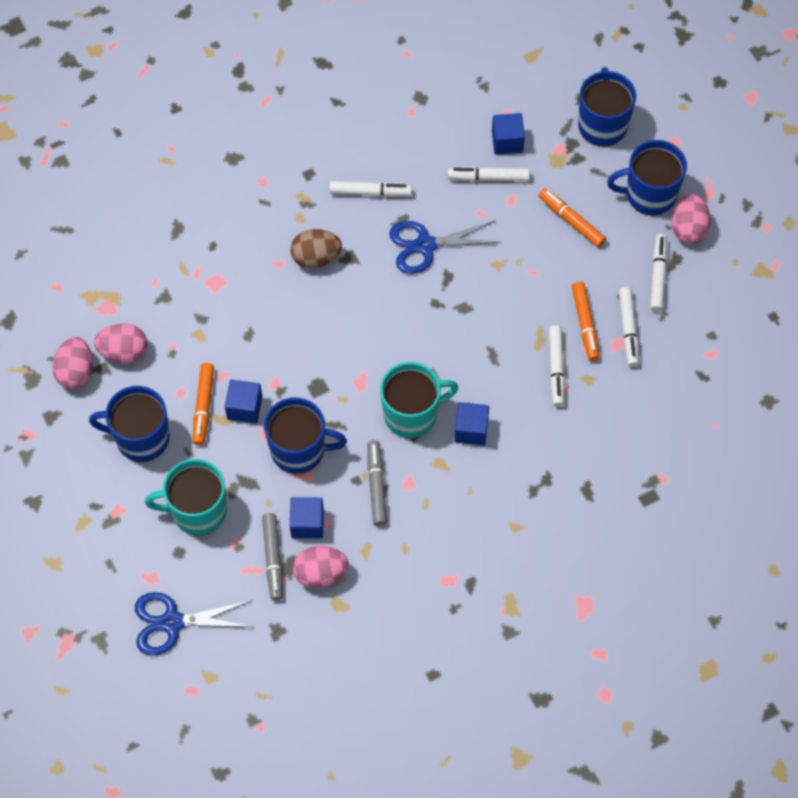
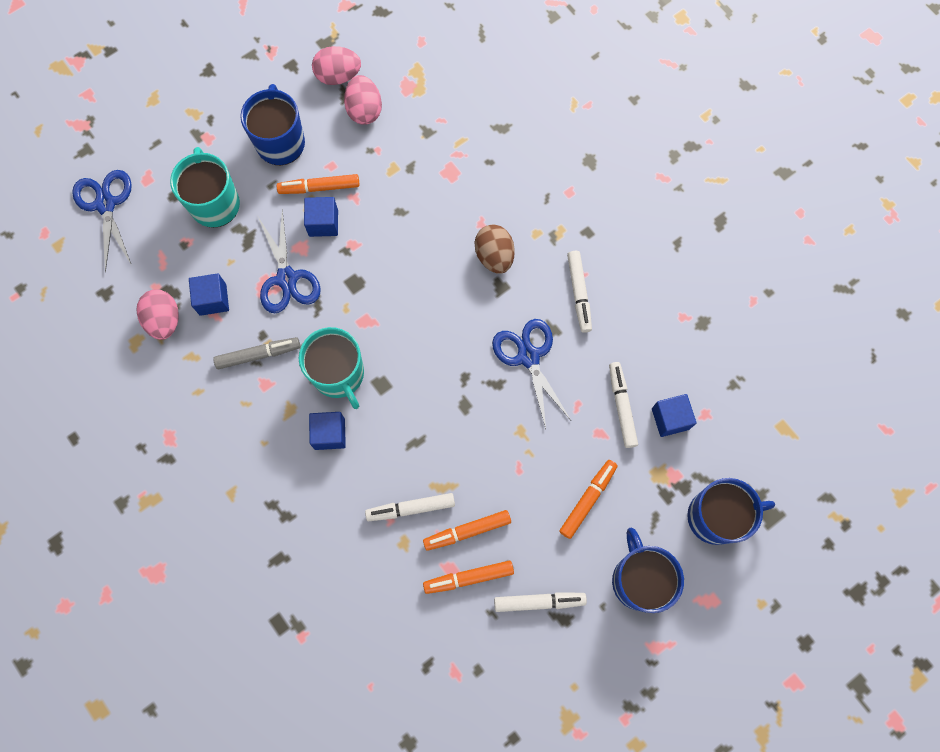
camera: 80 degrees right, 10 degrees up
grey marker [262,513,283,601] -> none
blue mug [264,397,347,474] -> blue scissors [258,209,321,313]
white marker [619,287,639,367] -> orange marker [423,561,514,594]
pink egg [672,194,711,244] -> none

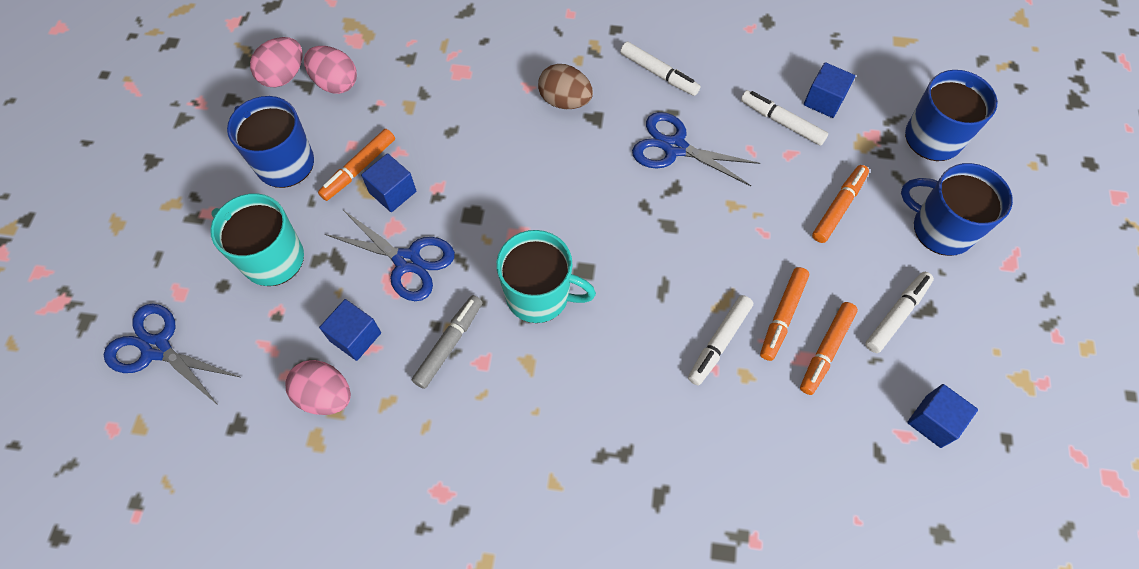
camera: 45 degrees left, 10 degrees down
blue cube [309,412,346,450] -> blue cube moved to [907,384,978,448]
orange marker [559,460,618,539] -> orange marker turned 45 degrees clockwise [812,165,869,243]

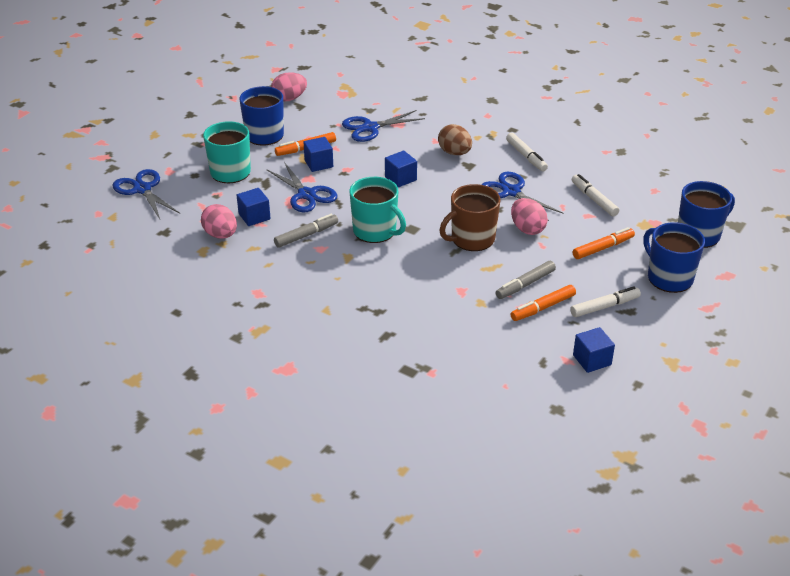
camera: 25 degrees right, 25 degrees down
pink egg [304,46,357,94] -> pink egg moved to [511,198,548,235]
white marker [688,295,753,385] -> none
orange marker [760,267,809,361] -> grey marker [495,261,556,299]
blue cube [804,62,855,118] -> blue cube moved to [385,150,417,187]
none -> blue scissors [342,110,425,142]
none -> brown mug [439,184,501,251]

